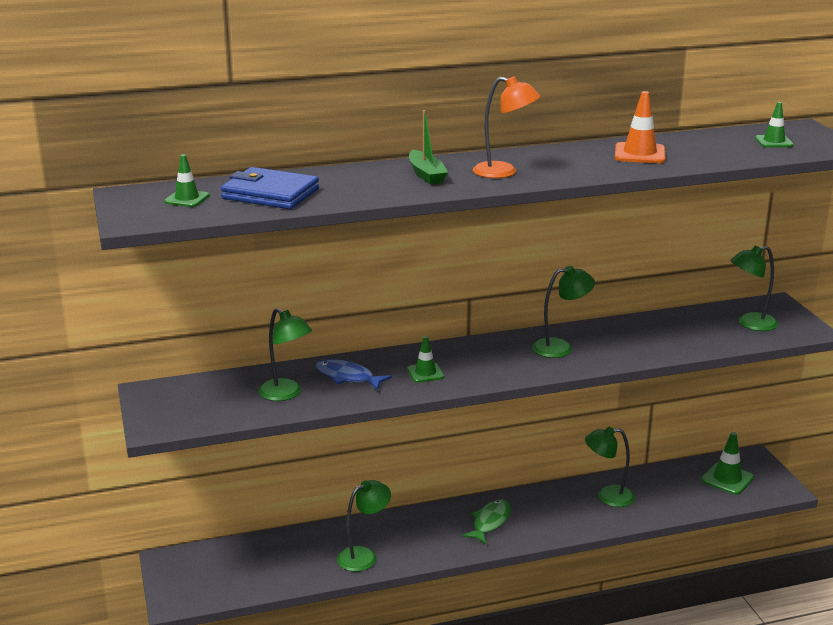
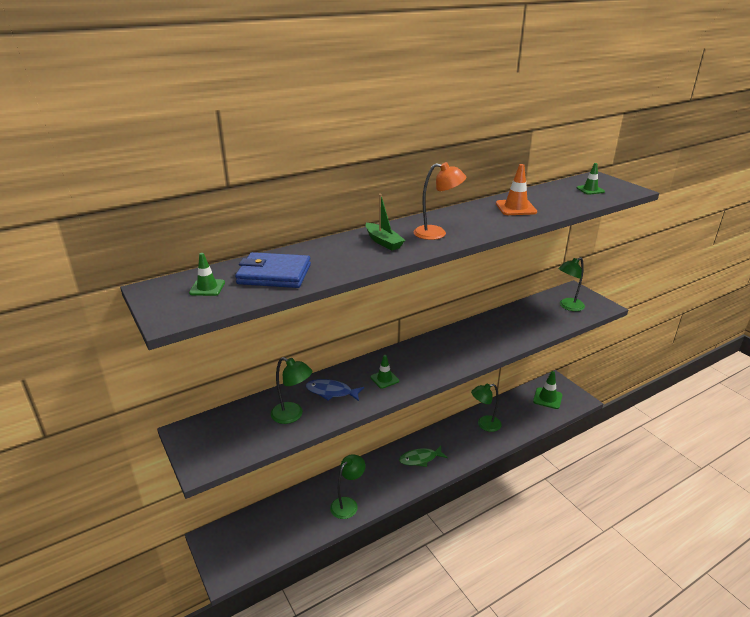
camera: 15 degrees left, 5 degrees up
green fish [462,500,511,544] -> green fish turned 120 degrees counterclockwise [399,446,448,467]
green lamp [532,266,595,358] -> none

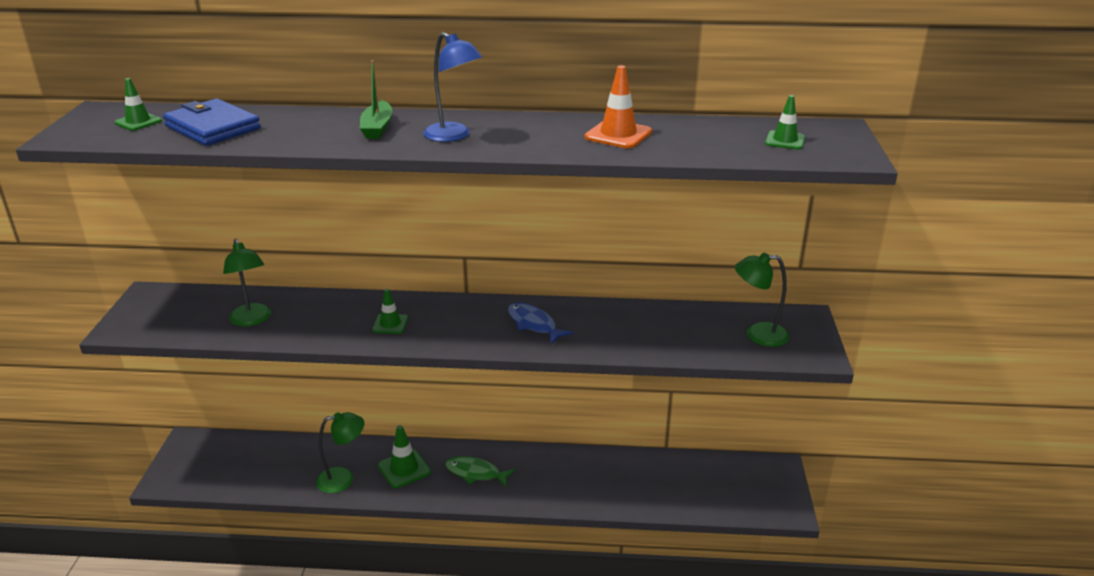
camera: 35 degrees right, 0 degrees up
blue fish [306,379,364,401] -> blue fish moved to [508,302,573,345]
orange lamp [413,162,466,240] -> blue lamp [423,32,482,142]
green lamp [471,384,502,432] -> none
green traffic cone [533,371,562,409] -> green traffic cone moved to [378,425,431,488]

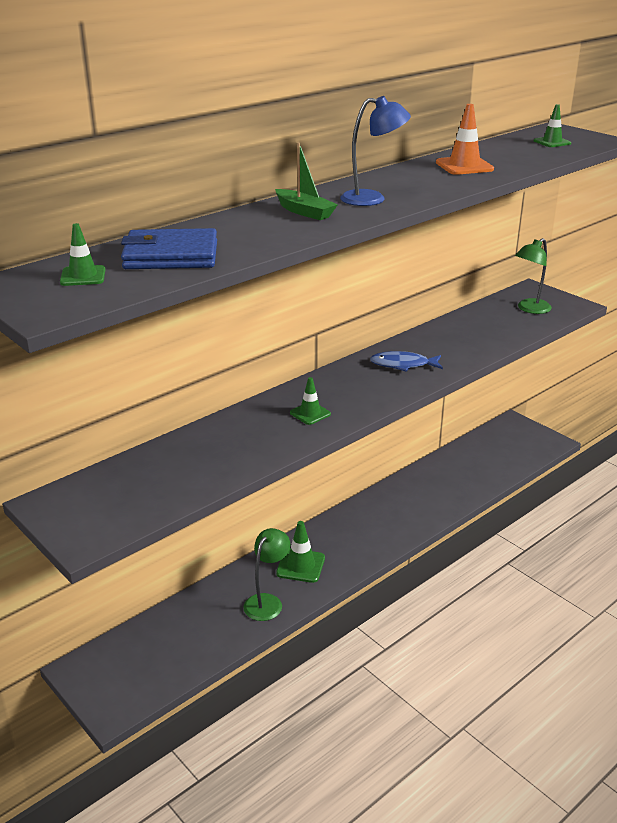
camera: 45 degrees left, 0 degrees up
green lamp [223,239,271,327] -> none
green fish [445,456,516,487] -> none

